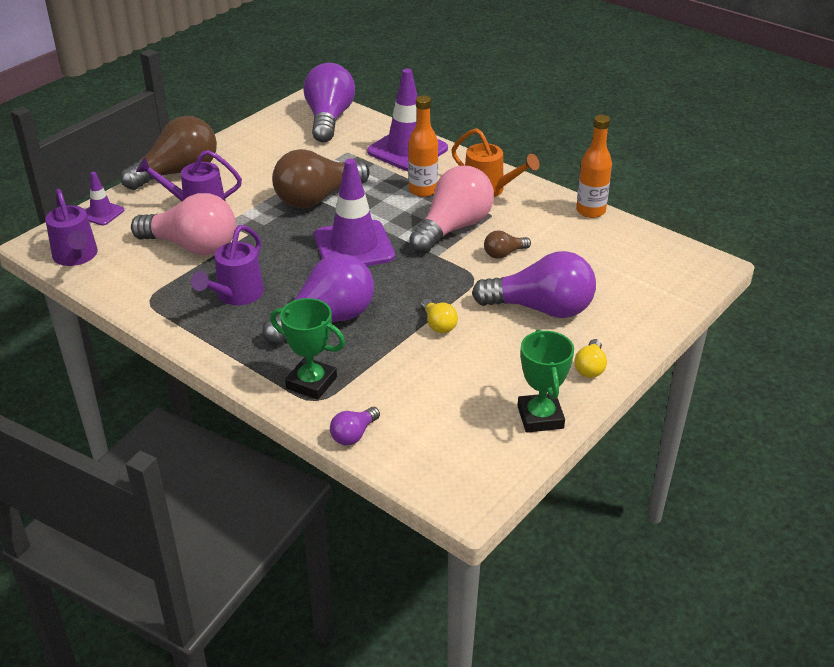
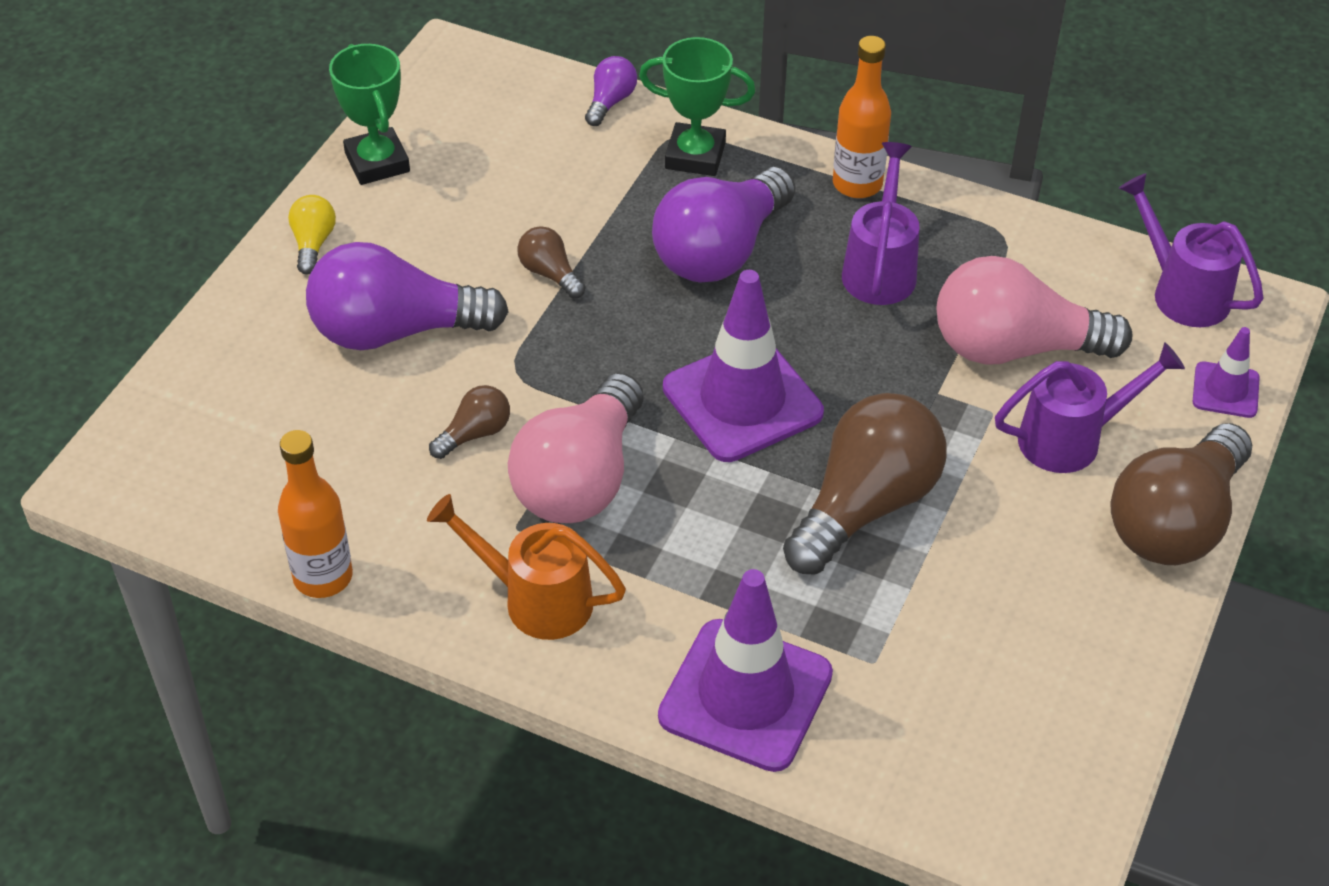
camera: 165 degrees right, 10 degrees up
purple light bulb [303,63,355,142] -> none
orange bottle [408,95,438,197] -> orange bottle moved to [833,36,891,198]
yellow light bulb [421,299,458,333] -> brown light bulb [517,226,585,299]

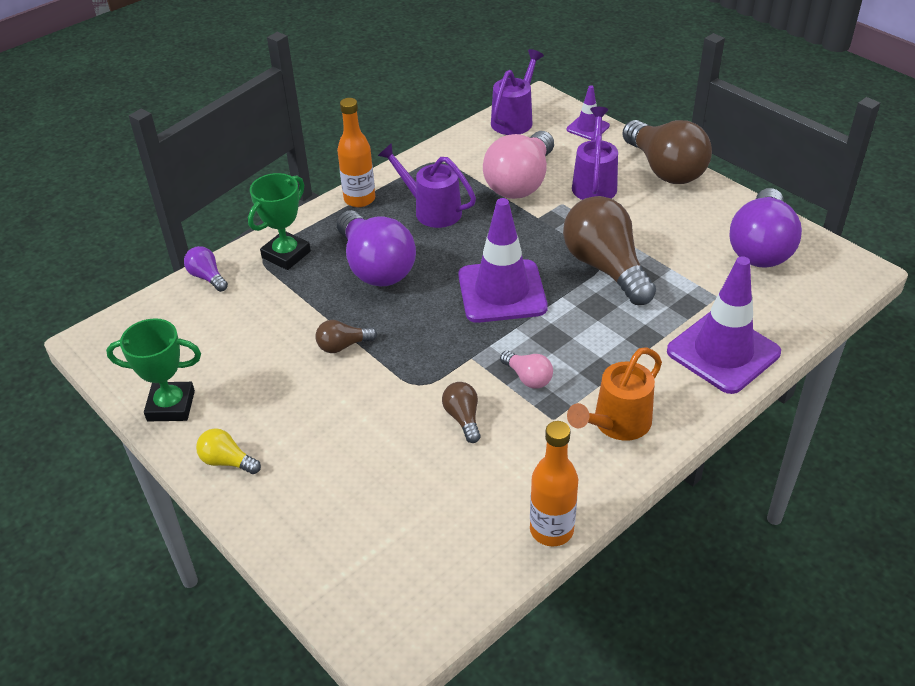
camera: 65 degrees left, 5 degrees down
purple light bulb [306,242,509,350] -> purple light bulb moved to [729,188,802,268]
pink light bulb [508,373,644,523] -> pink light bulb [500,351,553,389], size x0.46
purple watering can [1119,173,1263,327] -> purple watering can turned 135 degrees clockwise [491,49,544,135]

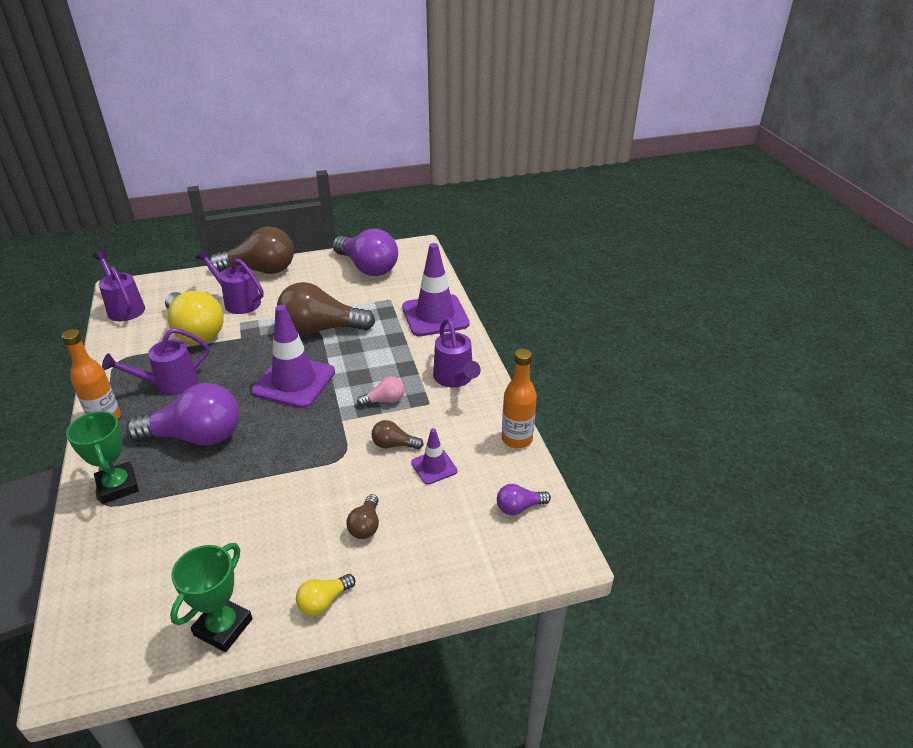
camera: 65 degrees left, 5 degrees down
purple light bulb [184,246,228,292] -> purple light bulb moved to [497,484,551,515]
brown light bulb [315,320,377,353] -> brown light bulb moved to [346,494,379,539]
pink light bulb [483,131,554,199] -> yellow light bulb [165,291,224,344]
purple traffic cone [567,85,610,140] -> purple traffic cone moved to [411,428,457,485]
orange watering can [567,347,662,441] -> purple watering can [433,318,481,387]

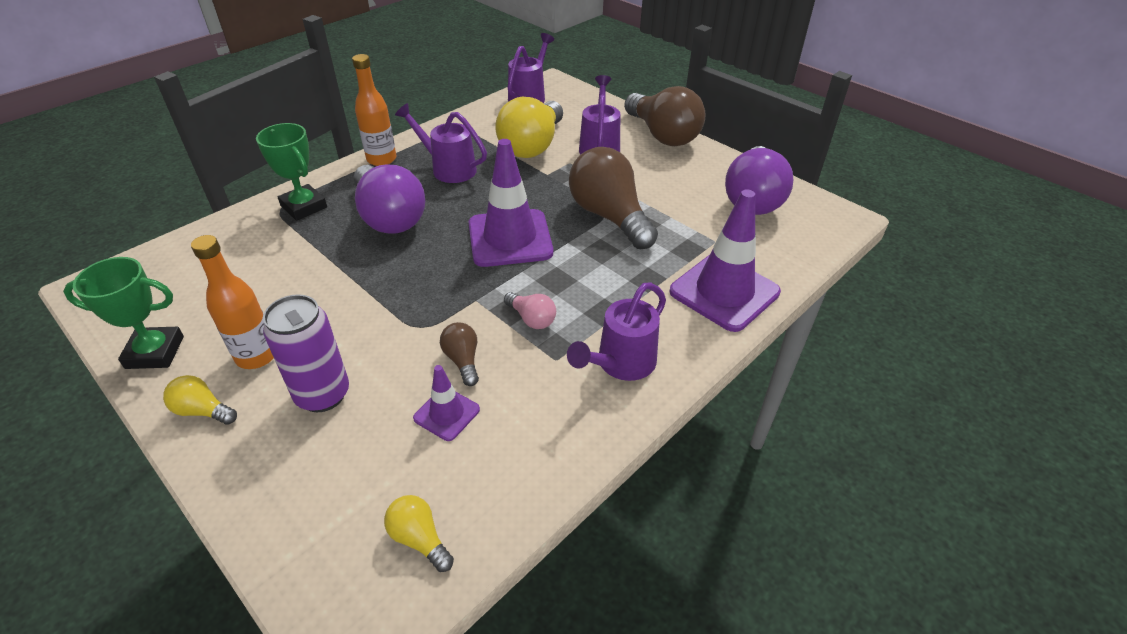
camera: 60 degrees right, 5 degrees up
green trophy [66,411,139,504] -> green trophy turned 75 degrees counterclockwise [256,123,327,221]
brown light bulb [346,494,379,539] -> purple can [263,294,349,412]
purple light bulb [497,484,551,515] -> yellow light bulb [384,495,454,572]
orange bottle [502,348,537,448] -> orange bottle moved to [191,235,274,369]

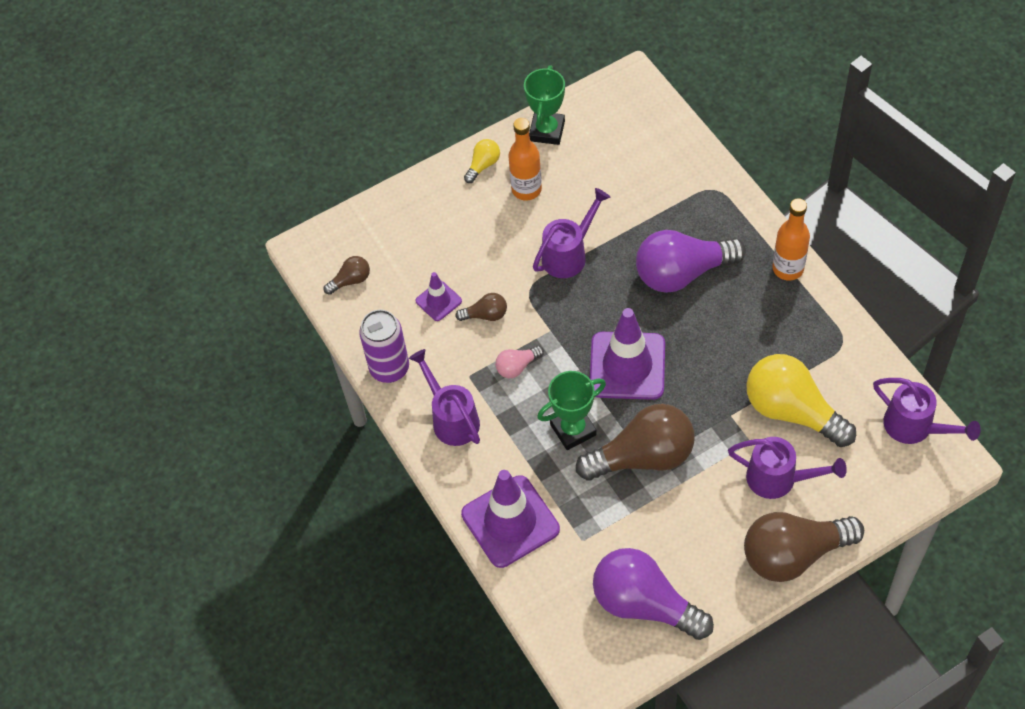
camera: 110 degrees right, 15 degrees up
green trophy [256,123,327,221] -> green trophy moved to [537,371,606,450]
purple can [263,294,349,412] -> purple can moved to [359,310,409,383]
yellow light bulb [384,495,454,572] -> brown light bulb [323,256,370,295]
purple watering can [395,103,487,183] -> purple watering can moved to [533,188,610,278]

